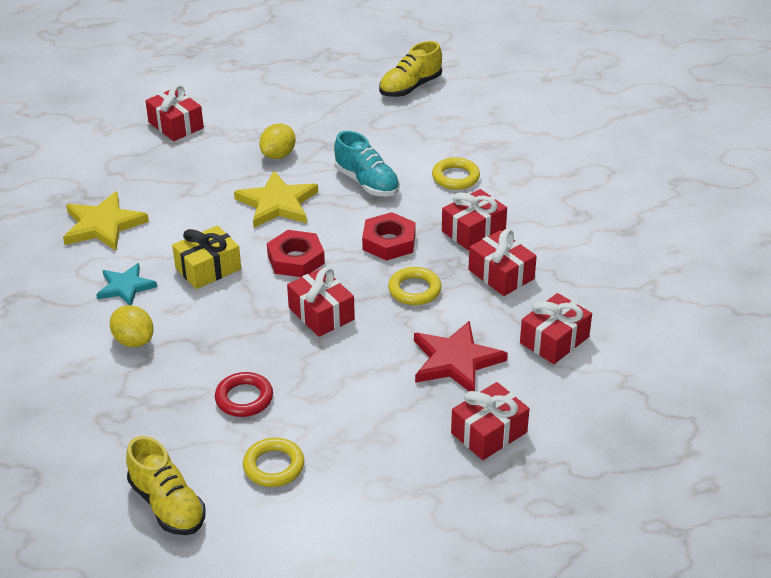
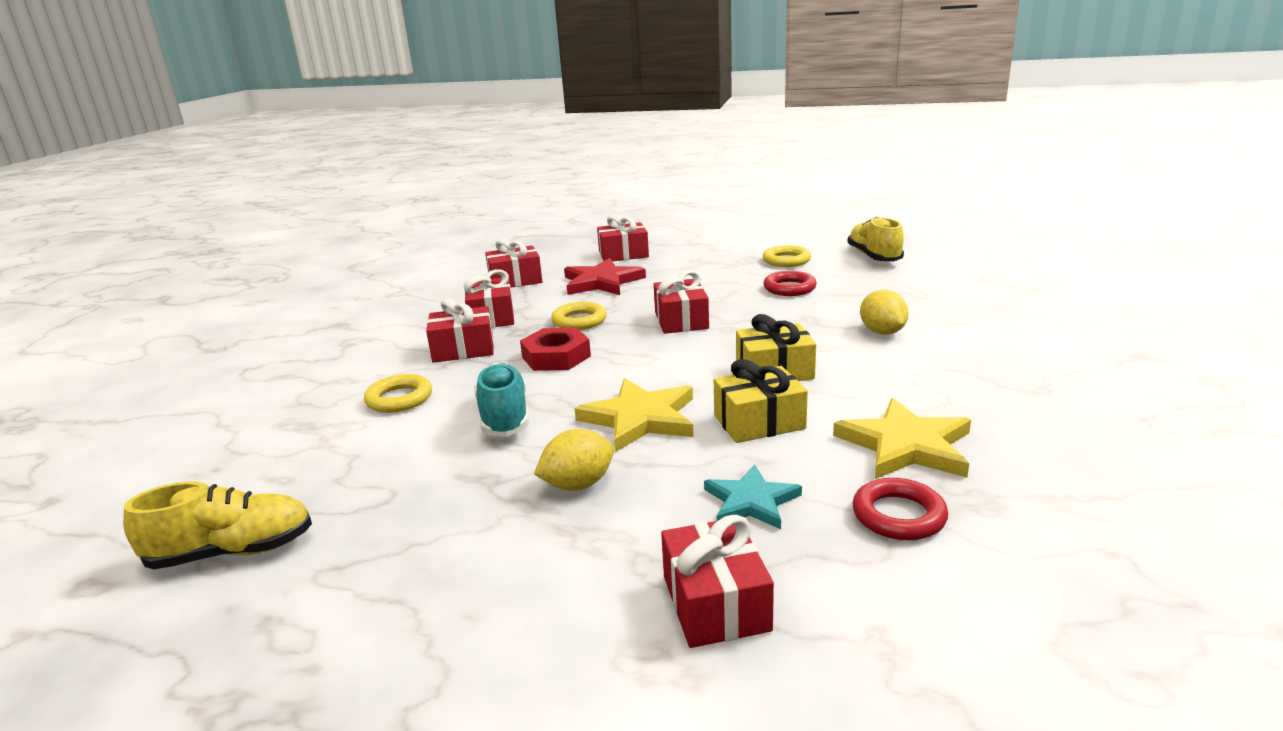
camera: 150 degrees left, 15 degrees down
turquoise star [96,263,157,305] -> turquoise star moved to [704,464,802,529]
red nut [267,230,325,277] -> none
none -> yellow gift [714,359,808,443]
none -> red ring [852,478,948,540]

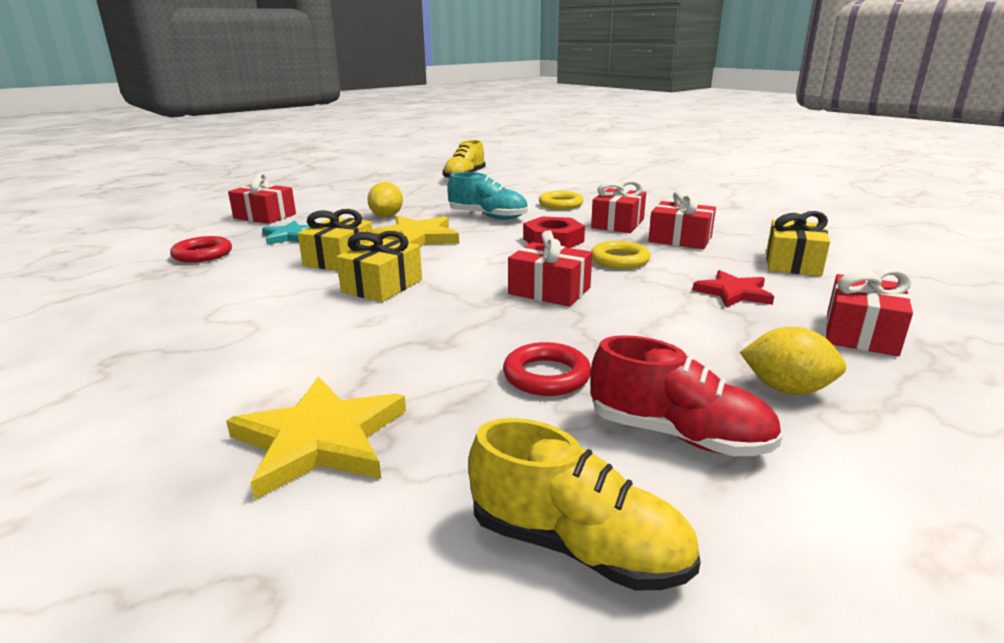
camera: 125 degrees right, 0 degrees up
red gift [485,238,542,288] -> yellow gift [766,211,830,276]
red star [564,258,646,295] -> red star [692,270,774,308], size x0.66
yellow ring [763,245,811,267] -> red shoe [590,335,782,456]
yellow star [833,398,971,479] -> yellow star moved to [226,376,406,500]
yellow lemon [860,290,909,335] -> yellow lemon moved to [740,327,847,395]

